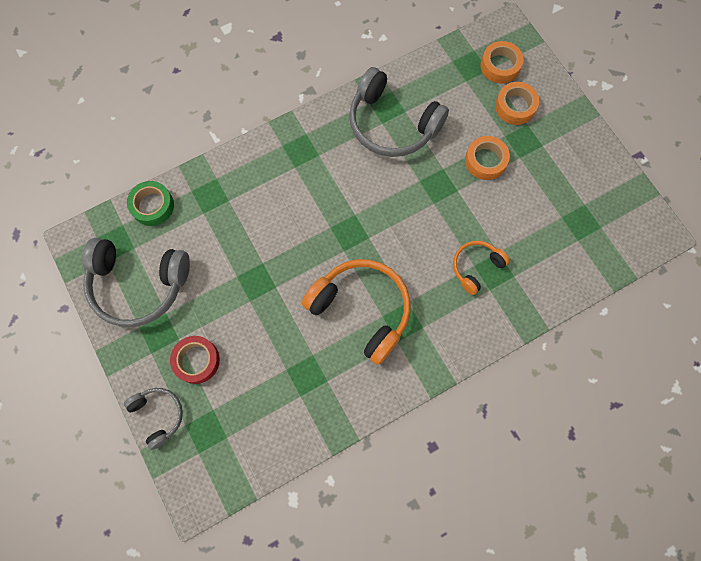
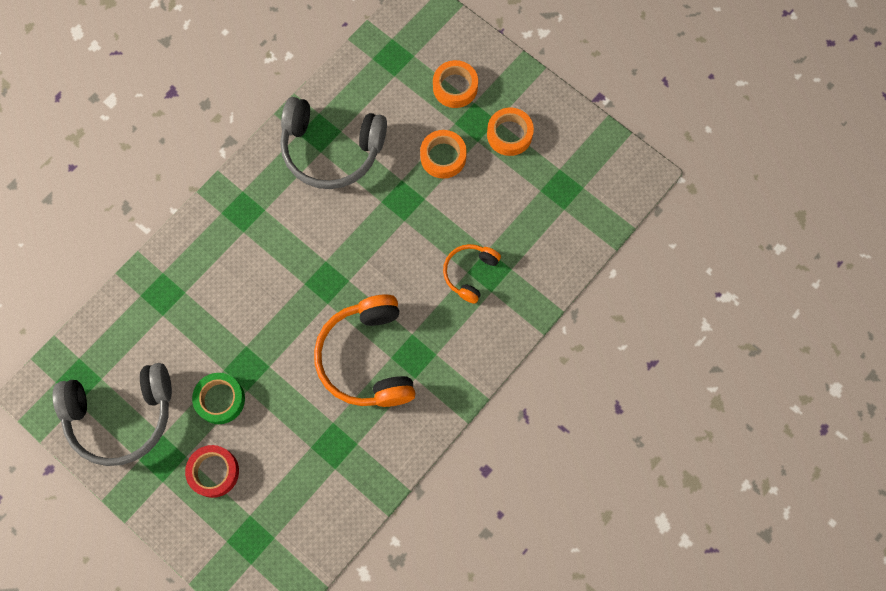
camera: 20 degrees left, 0 degrees up
grey headphones [124,388,183,450] -> none
green tape [127,181,174,226] -> green tape moved to [192,373,245,424]
orange headphones [302,259,411,365] -> orange headphones turned 120 degrees counterclockwise [314,295,416,407]
orange tape [481,41,524,84] -> orange tape moved to [487,107,534,156]

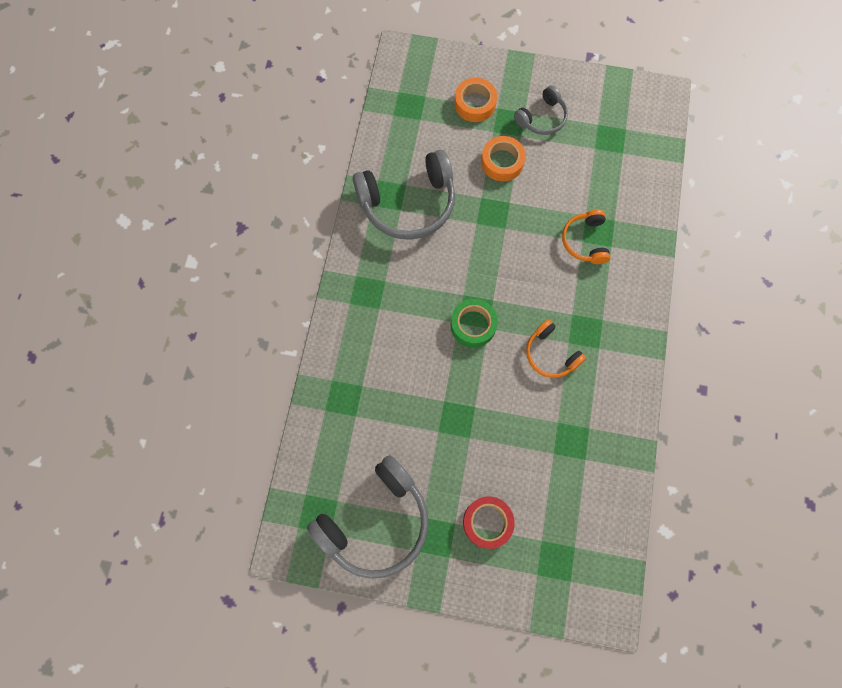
camera: 30 degrees left, 0 degrees up
green tape [192,373,245,424] -> green tape moved to [451,299,498,347]
orange headphones [314,295,416,407] -> orange headphones [526,319,586,378], size x0.54
orange tape [487,107,534,156] -> grey headphones [514,85,568,135]

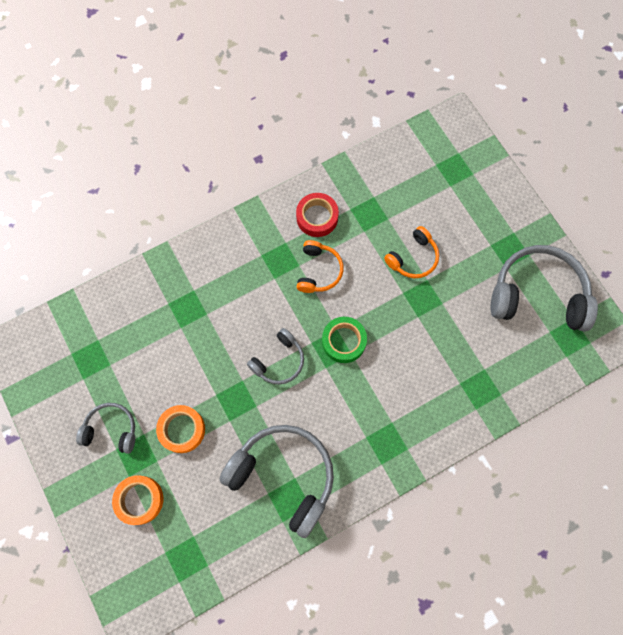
camera: 130 degrees left, 0 degrees up
red tape [463,497,515,549] -> red tape moved to [296,193,339,237]
orange headphones [562,210,610,264] -> orange headphones moved to [384,226,439,278]
none -> grey headphones [247,328,304,385]

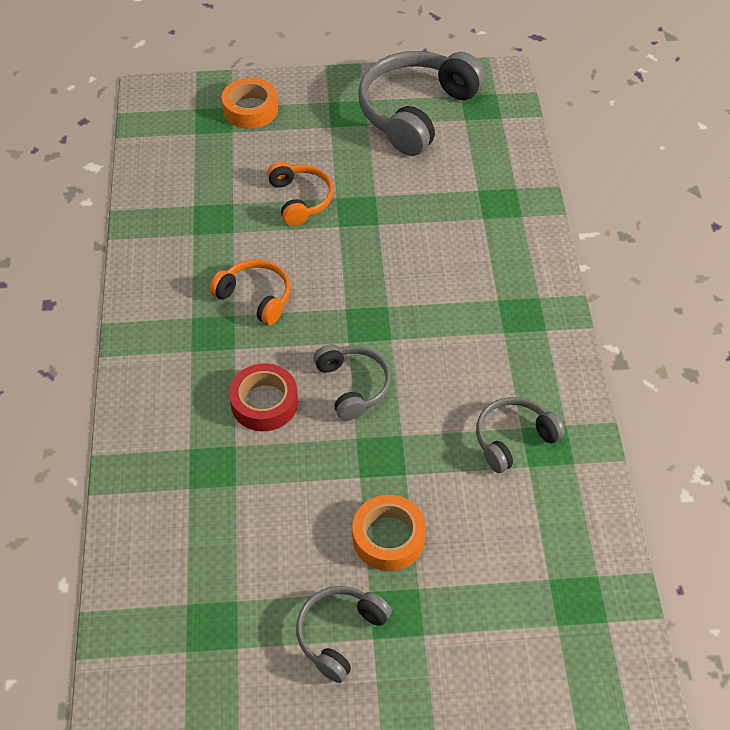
camera: 65 degrees left, 20 degrees down
orange tape [112,475,163,525] -> orange tape moved to [222,78,278,129]
grey headphones [219,425,334,538] -> grey headphones [476,397,565,473], size x0.54
red tape [296,193,339,237] -> red tape moved to [229,363,298,431]
green tape [322,317,367,363] -> none

